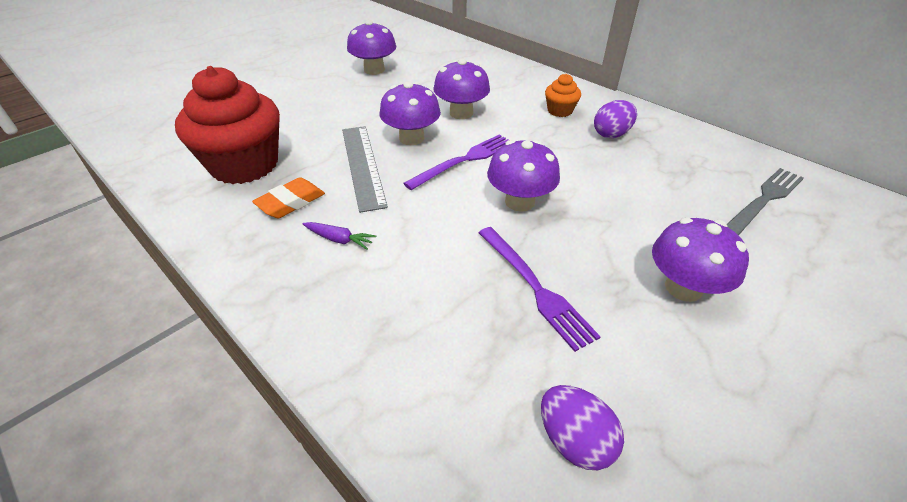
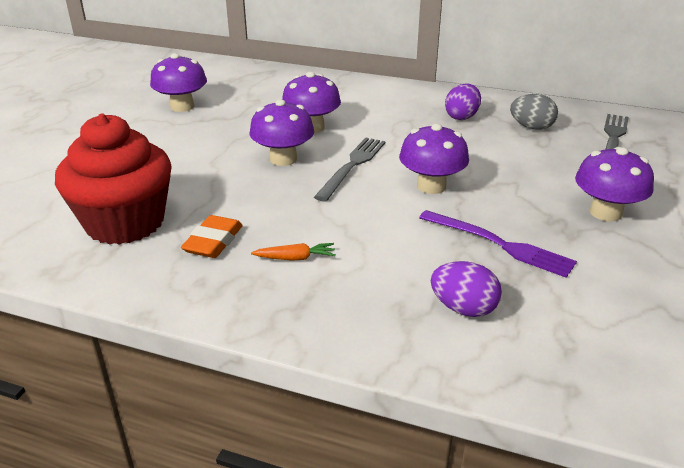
camera: 25 degrees left, 10 degrees down
purple carrot [303,222,376,250] -> orange carrot [251,243,336,261]
grey ruler [342,126,388,213] -> none
purple fork [403,134,509,190] -> grey fork [314,138,386,202]
purple egg [541,385,624,470] -> purple egg moved to [431,261,502,317]
orange cupcake [545,74,581,117] -> none
none -> grey egg [510,94,558,130]

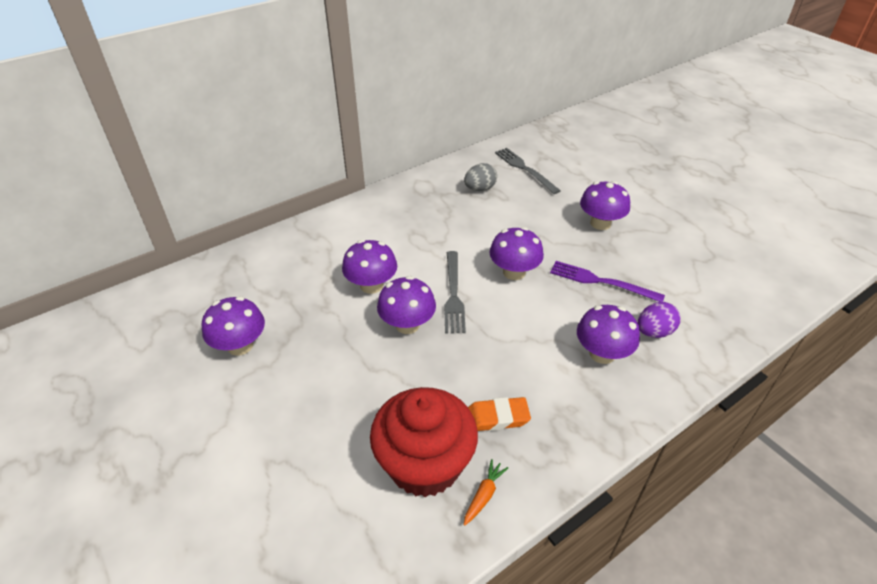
camera: 55 degrees left, 10 degrees up
orange eraser [181,215,243,258] -> orange eraser turned 60 degrees counterclockwise [468,397,531,431]
orange carrot [251,243,336,261] -> orange carrot moved to [464,459,509,526]
grey fork [314,138,386,202] -> grey fork turned 150 degrees counterclockwise [444,251,466,333]
purple fork [419,210,577,278] -> purple fork turned 135 degrees counterclockwise [550,261,665,302]
purple egg [445,83,481,120] -> none
none -> purple mushroom [577,305,640,364]

